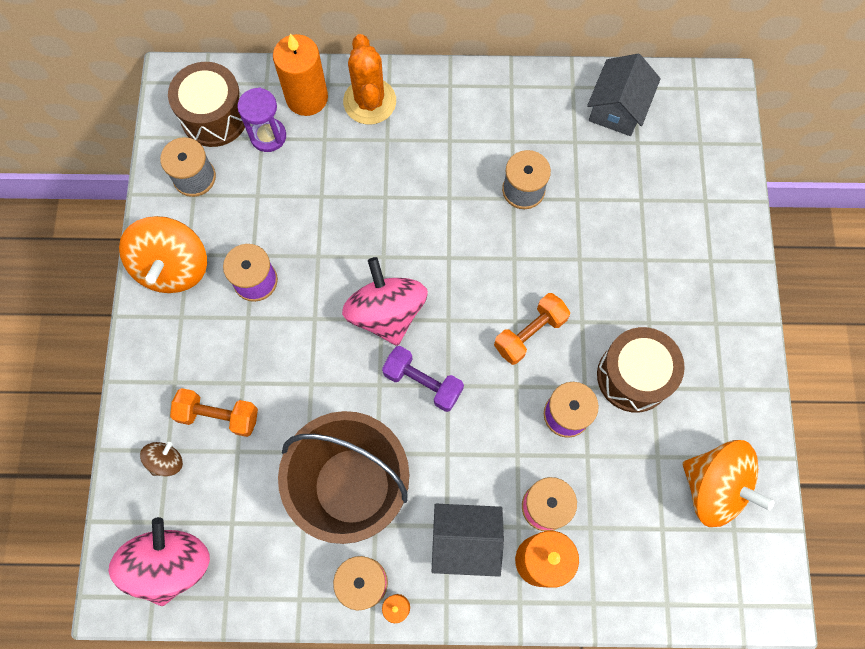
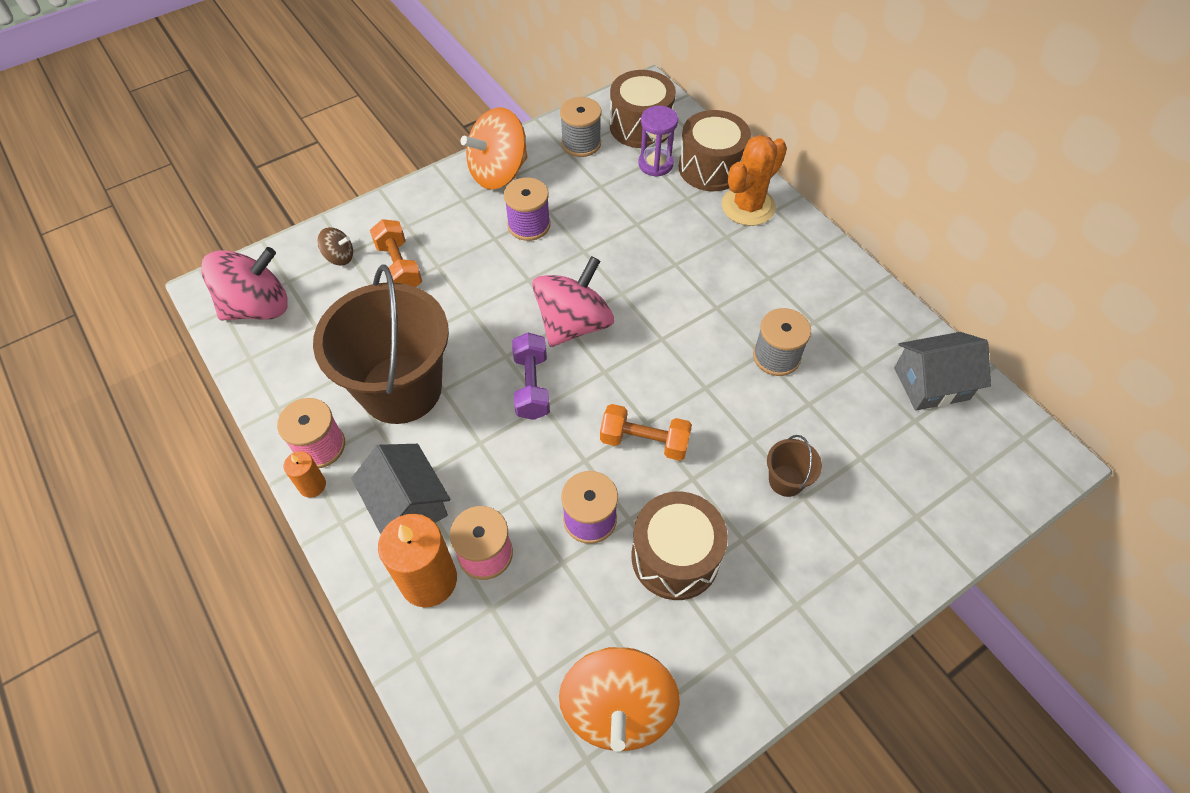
camera: 55 degrees right, 15 degrees down
orange candle [273,34,328,116] -> brown drum [679,110,751,191]
none -> brown bucket [767,435,822,497]

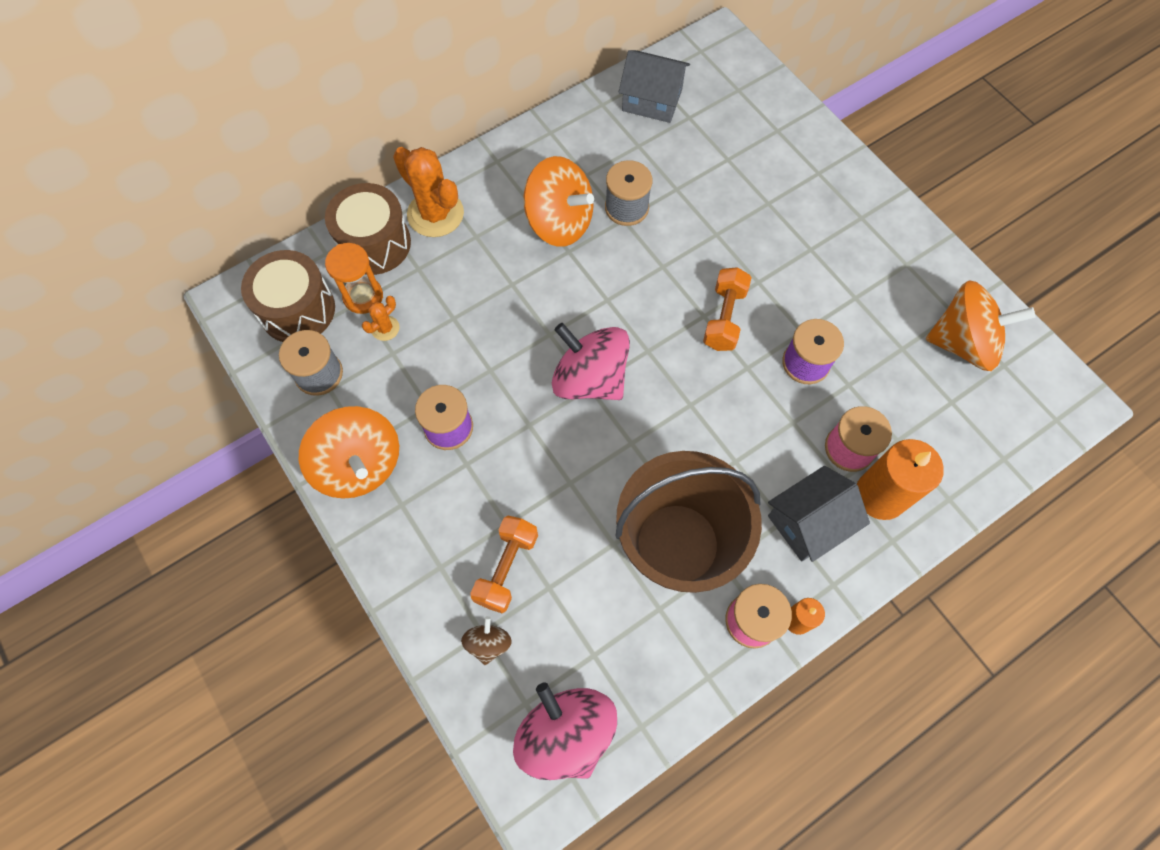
camera: 90 degrees left, 10 degrees up
orange dumbbell [370,219,422,287] -> orange dumbbell turned 45 degrees counterclockwise [470,515,538,613]
purple dumbbell [512,333,550,420] -> none
brown drum [631,492,728,600] -> none
purple hourglass [638,106,678,177] -> orange hourglass [325,243,383,314]
brown bucket [767,435,822,497] -> none
grey house [894,332,991,411] -> grey house turned 60 degrees counterclockwise [619,50,690,123]
none -> orange cactus [362,296,400,341]
none -> orange spinning top [523,156,594,247]

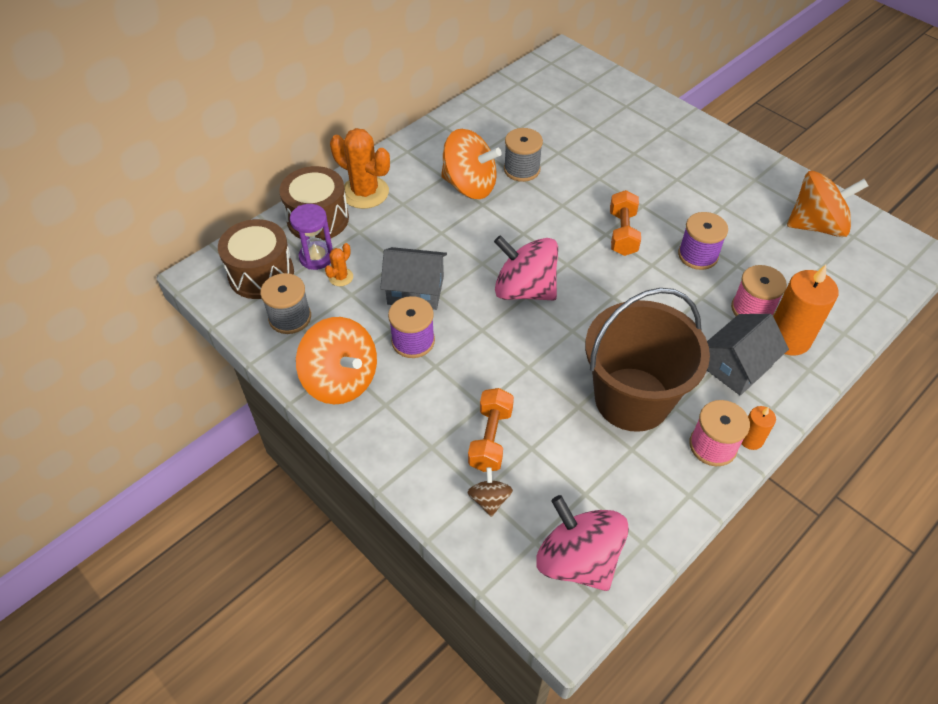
camera: 10 degrees left, 15 degrees down
orange hourglass [325,243,383,314] -> purple hourglass [290,204,333,270]
grey house [619,50,690,123] -> grey house moved to [380,247,447,310]

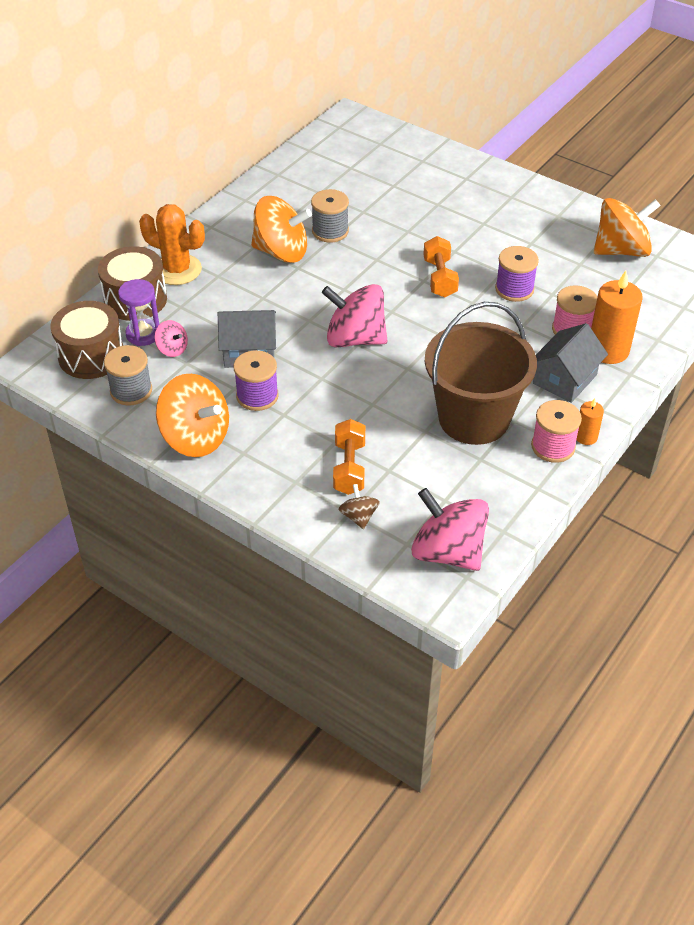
camera: 10 degrees left, 5 degrees down
orange cactus [325,243,353,286] -> pink spinning top [154,320,188,357]

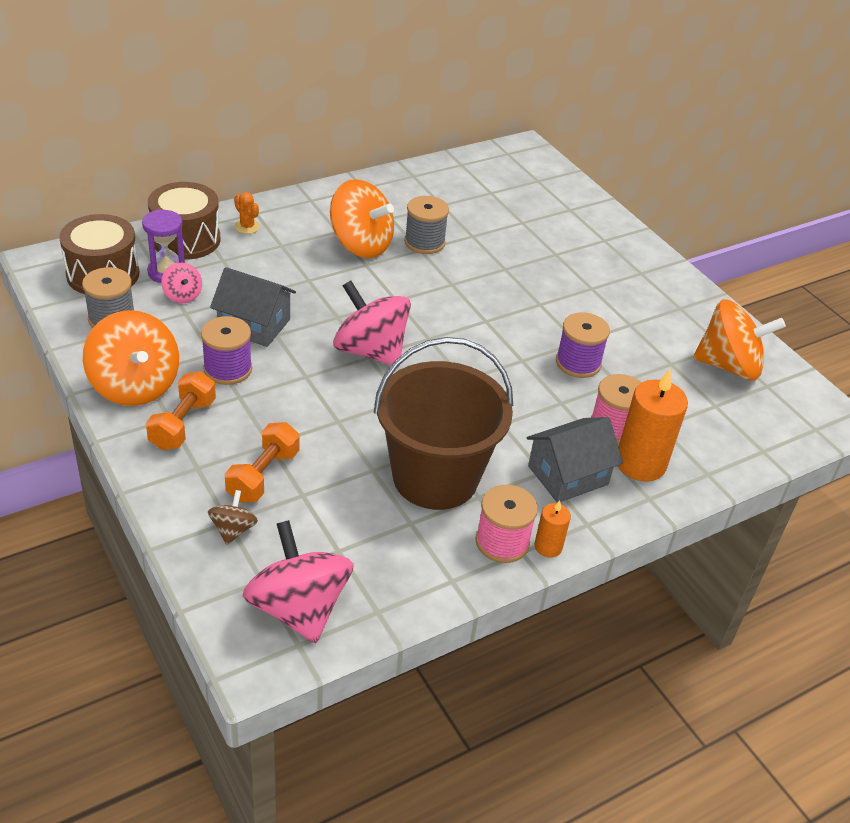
camera: 20 degrees right, 5 degrees down
orange cactus [139,204,205,285] -> orange cactus [234,192,260,234], size x0.47
orange dumbbell [423,236,459,297] -> orange dumbbell moved to [146,371,216,450]

